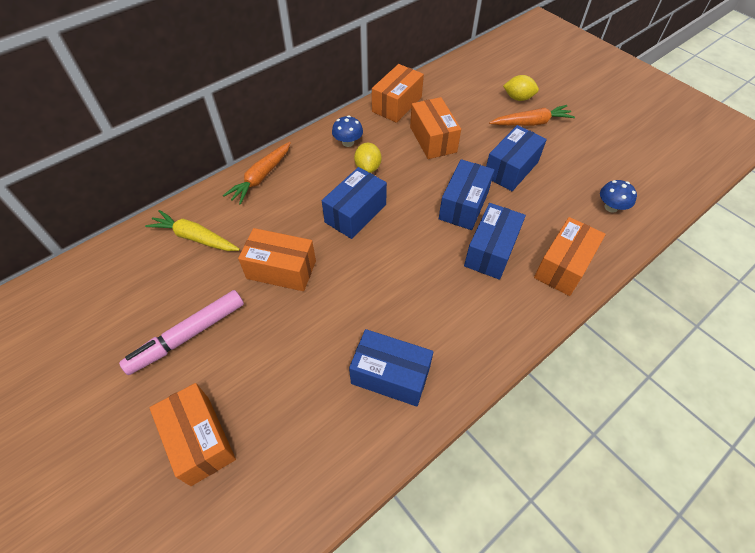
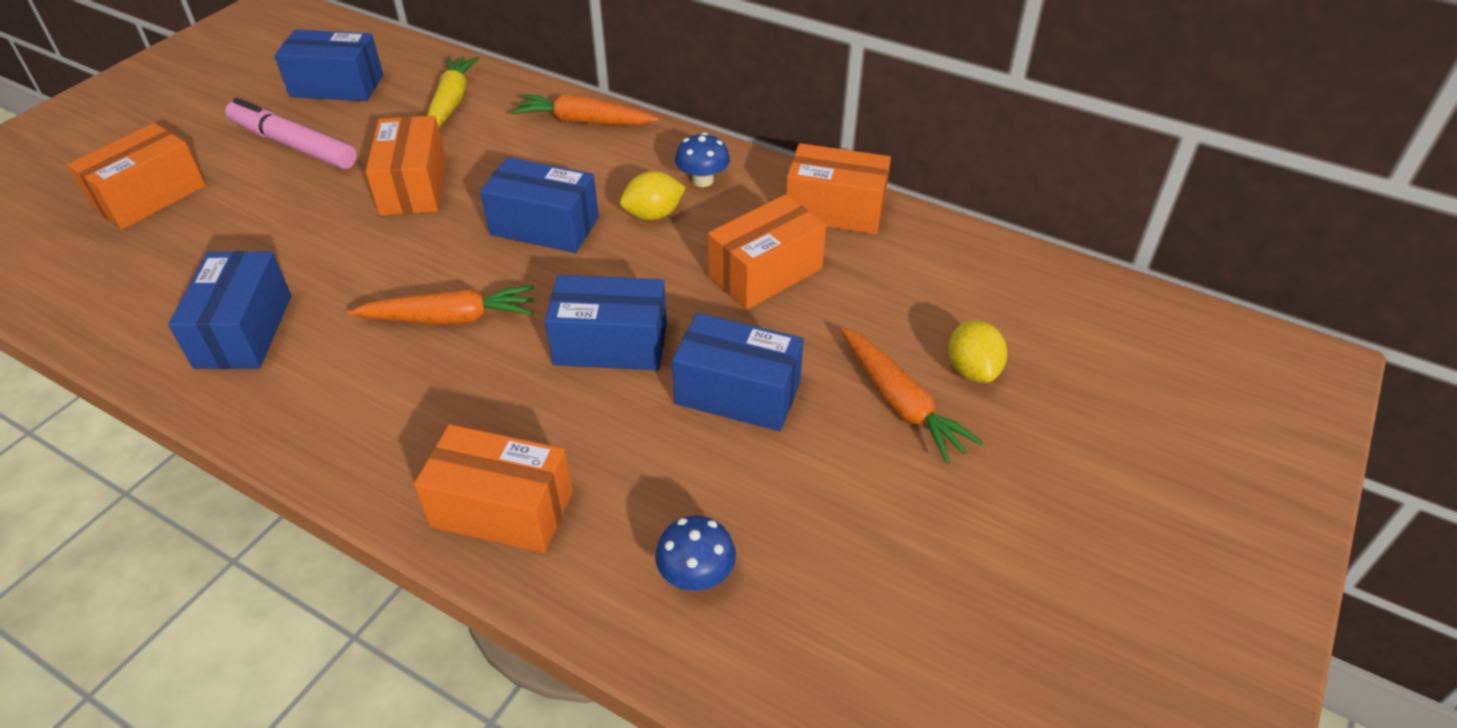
camera: 70 degrees right, 10 degrees down
blue box [464,203,526,280] -> blue box moved to [275,30,383,101]
none -> orange carrot [348,285,534,325]

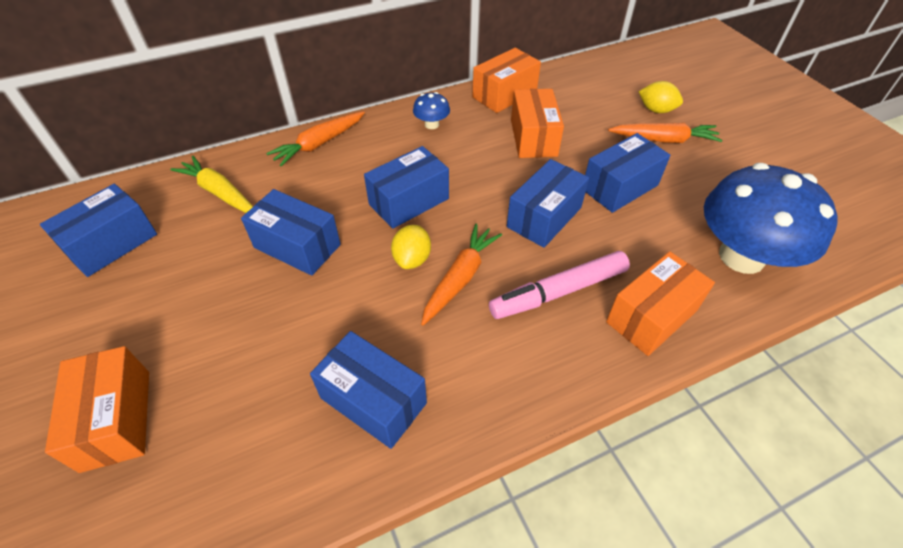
camera: 55 degrees left, 5 degrees up
pink marker [225,98,357,169] -> pink marker moved to [489,251,630,319]
orange box [365,116,446,215] -> blue box [241,189,341,276]
yellow lemon [620,171,686,220] -> yellow lemon moved to [391,225,431,269]
blue mushroom [655,516,736,591] -> blue mushroom [704,163,838,274], size x2.40

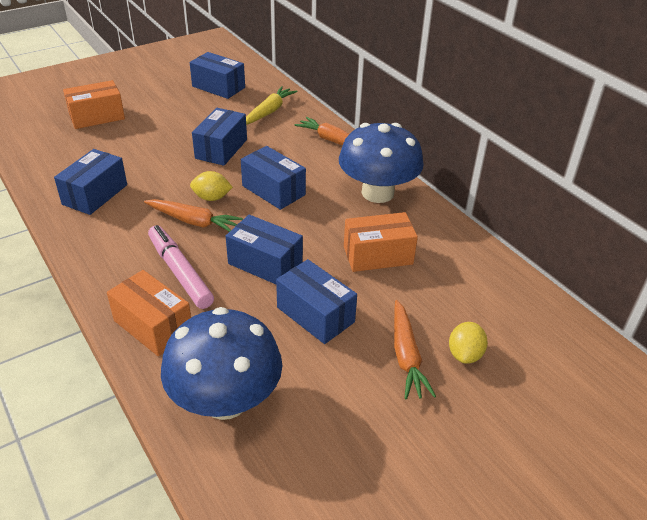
camera: 80 degrees right, 10 degrees down
blue mushroom [413,92,450,129] -> blue mushroom [339,123,424,203], size x2.40
orange box [472,48,541,113] -> none

